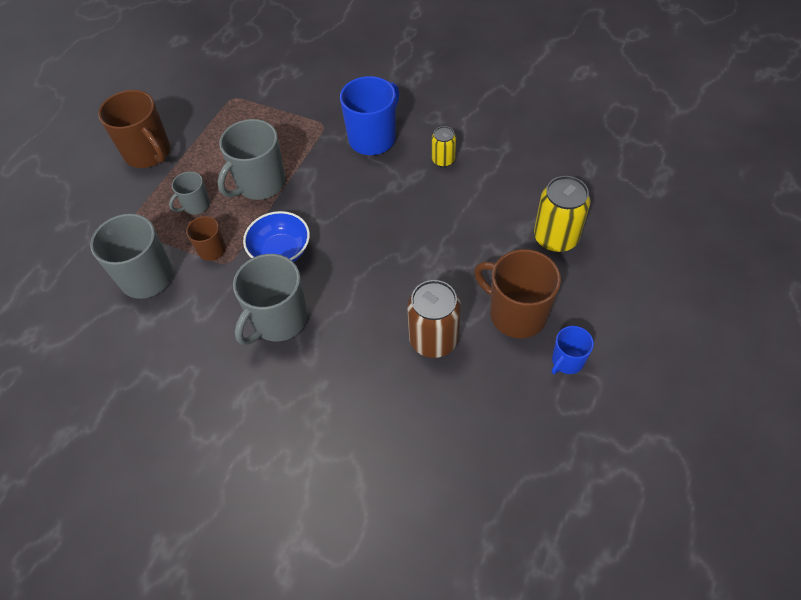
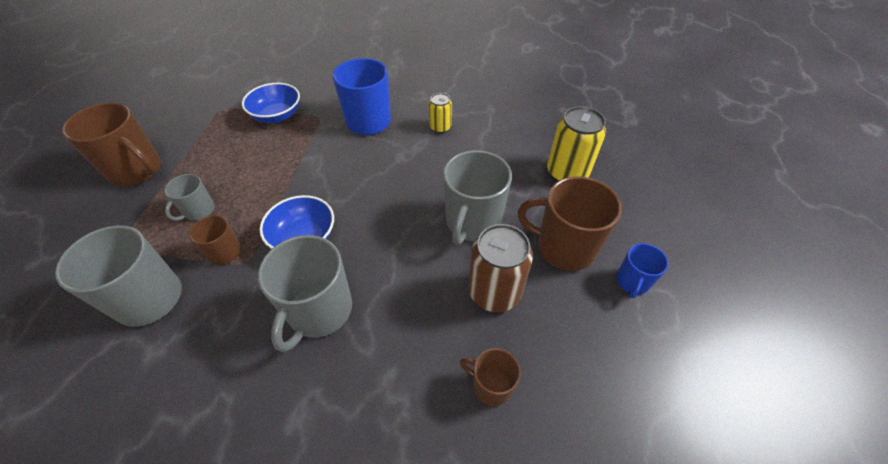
camera: 20 degrees left, 5 degrees down
grey mug [217,119,286,200] -> grey mug moved to [443,150,512,245]
none -> blue bowl [242,83,300,123]
none -> brown mug [460,348,521,406]

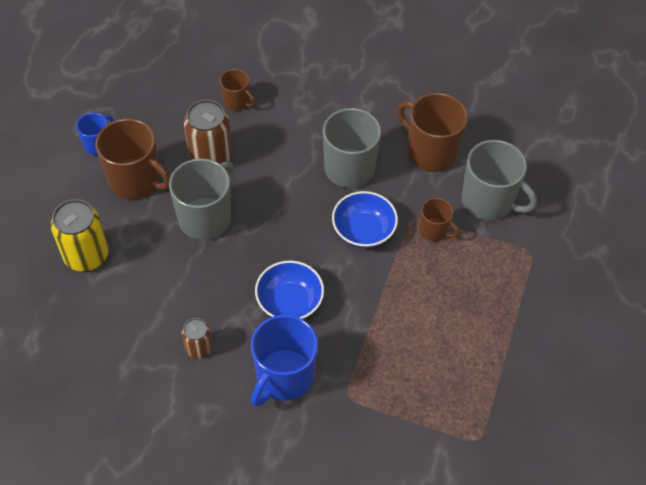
camera: 170 degrees left, 5 degrees up
brown mug [62,103,161,186] -> brown mug moved to [397,93,468,172]
grey mug [164,174,215,221] -> none
blue bowl [242,83,300,123] -> blue bowl moved to [255,261,324,319]
yellow can [429,93,452,133] -> brown can [182,318,212,359]

